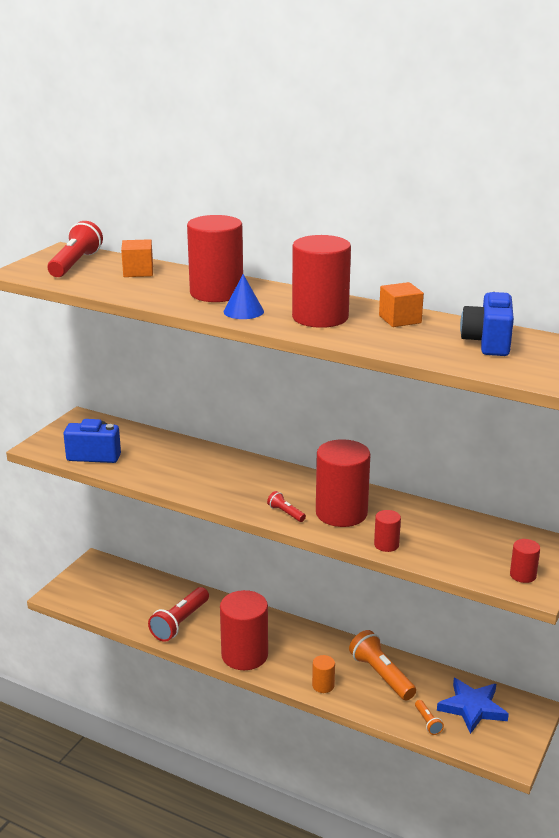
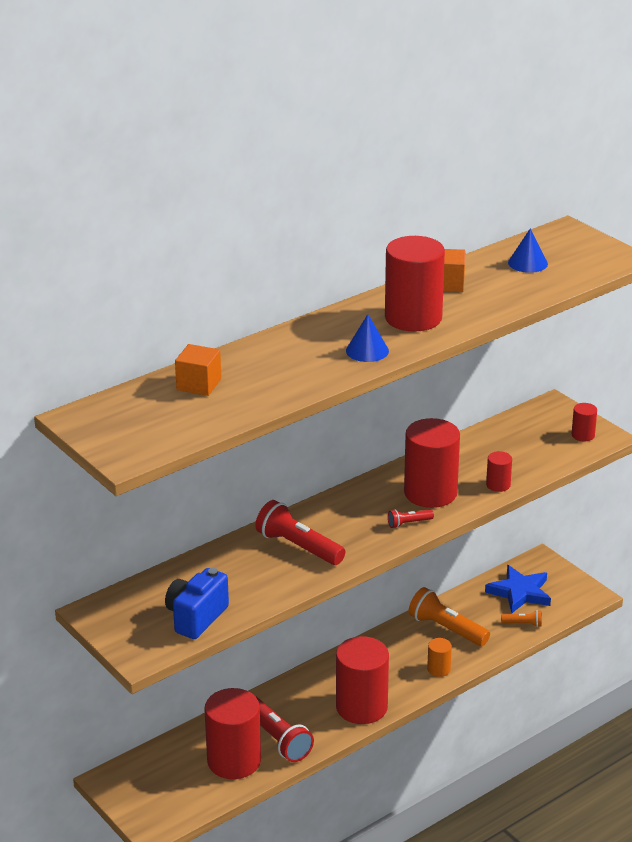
camera: 65 degrees left, 5 degrees up
red flashlight [48,221,103,277] -> red flashlight moved to [255,500,345,565]
red cylinder [187,215,243,302] -> red cylinder moved to [204,688,261,779]
orange flashlight [349,630,416,701] -> orange flashlight turned 45 degrees clockwise [409,587,490,646]
blue camera [460,290,514,356] -> blue cone [508,228,548,273]

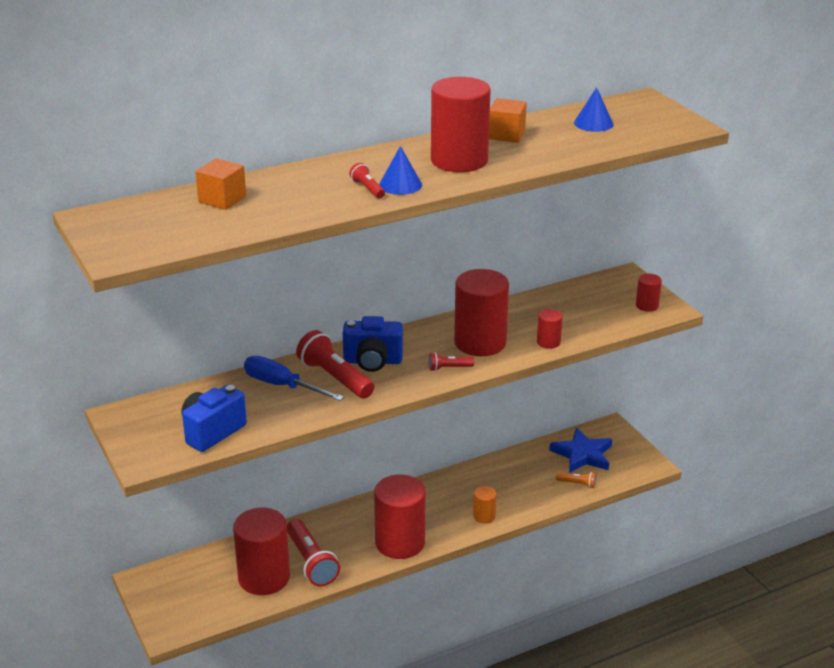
camera: 10 degrees right, 0 degrees up
orange flashlight [409,587,490,646] -> none
none -> blue screwdriver [244,356,344,401]
none -> blue camera [343,316,403,372]
none -> red flashlight [349,163,385,198]

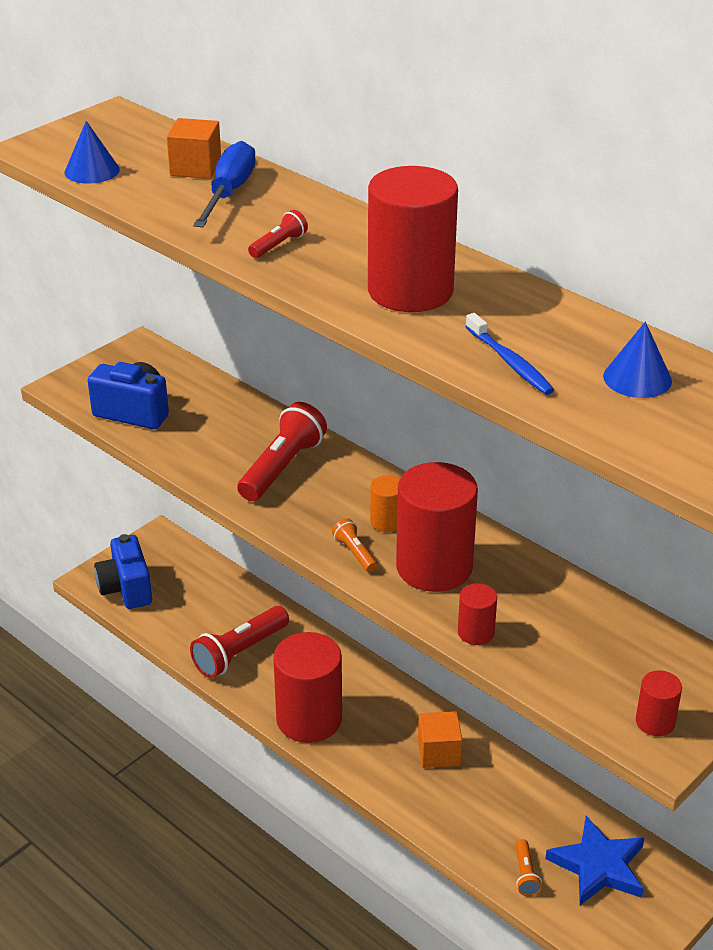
camera: 70 degrees right, 5 degrees up
red cylinder [233,508,290,595] -> none
blue screwdriver [244,356,344,401] -> blue screwdriver moved to [193,141,256,227]
blue camera [343,316,403,372] -> blue camera moved to [94,534,152,609]
blue cone [379,146,422,195] -> blue cone moved to [64,121,120,184]
red flashlight [429,353,474,371] -> orange flashlight [332,518,378,572]
orange cylinder [473,486,497,524] -> orange cylinder moved to [370,475,400,532]
orange cube [489,98,527,143] -> orange cube moved to [418,711,462,768]
none -> blue toothbrush [466,313,554,395]

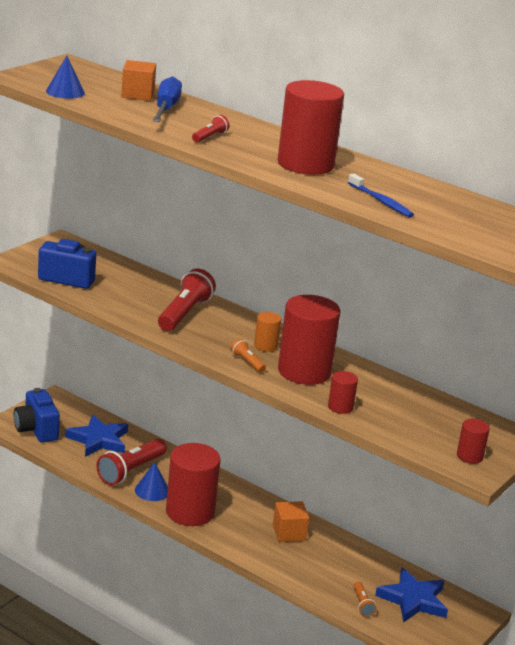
camera: 10 degrees left, 10 degrees down
blue cone [603,322,672,398] -> blue cone moved to [135,462,168,501]
none -> blue star [65,415,128,457]

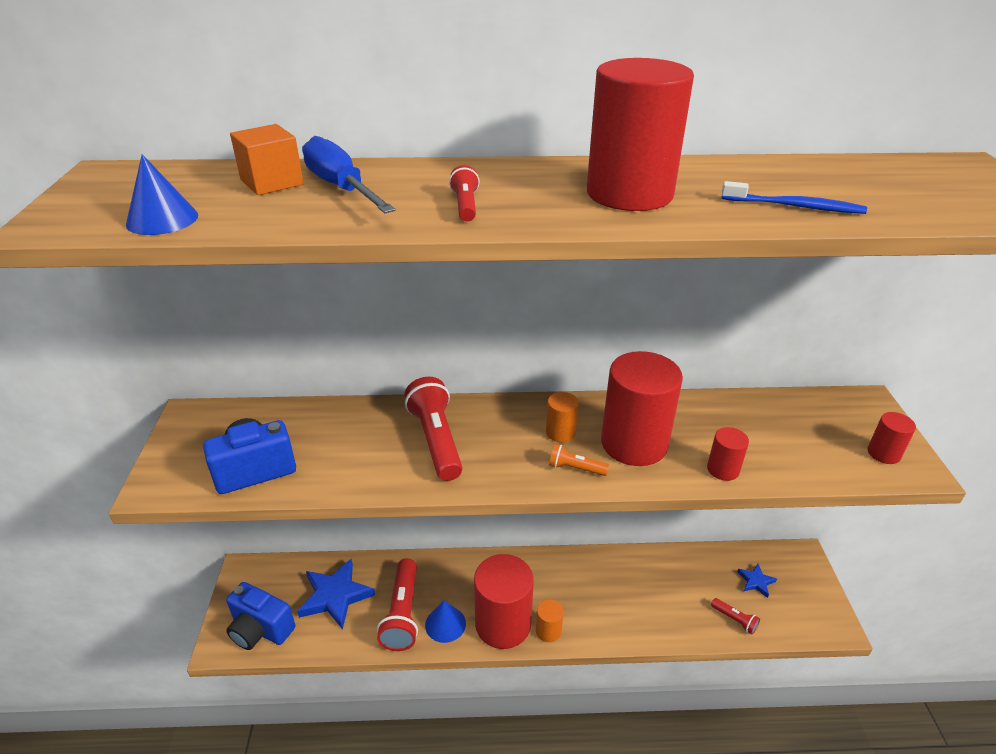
camera: 35 degrees left, 10 degrees up
orange cube [273,501,309,542] -> none
orange flashlight [353,582,377,617] -> red flashlight [711,598,760,634]
blue star [375,568,448,623] -> blue star [737,564,777,598], size x0.51
none -> orange cylinder [536,599,564,642]

